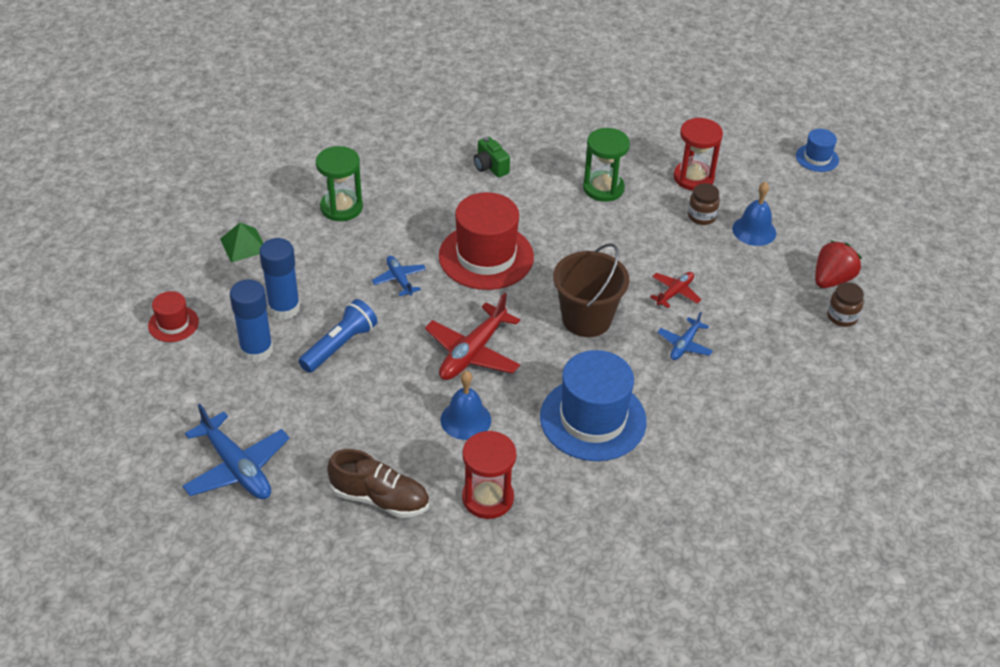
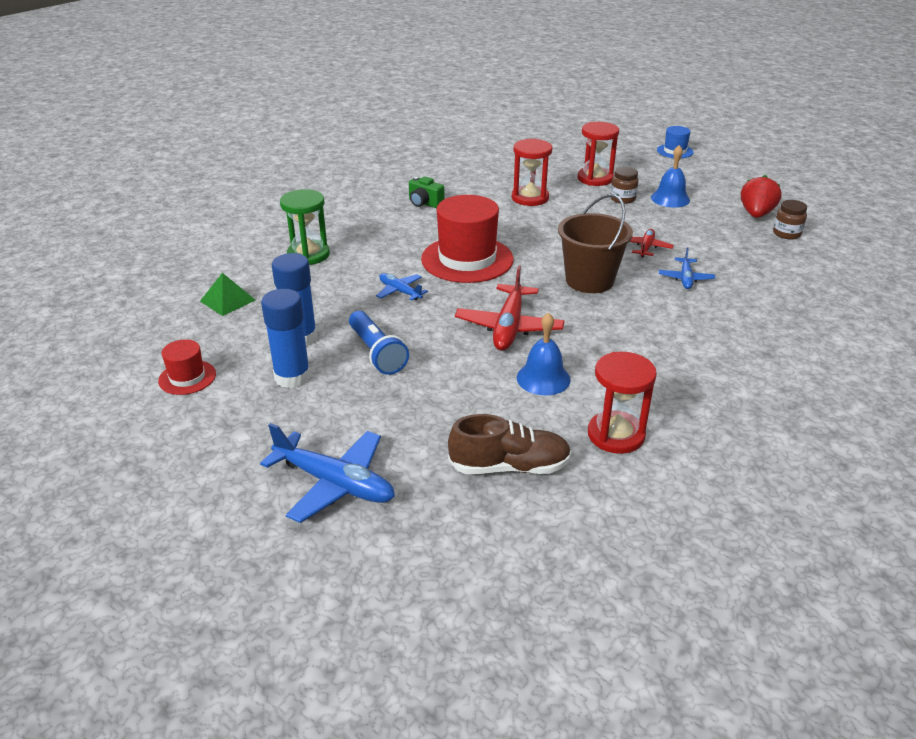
camera: 20 degrees left, 10 degrees down
blue flashlight [299,299,377,373] -> blue flashlight turned 135 degrees clockwise [349,311,409,375]
blue hat [540,350,647,461] -> none
green hourglass [583,128,630,202] -> red hourglass [512,139,552,206]

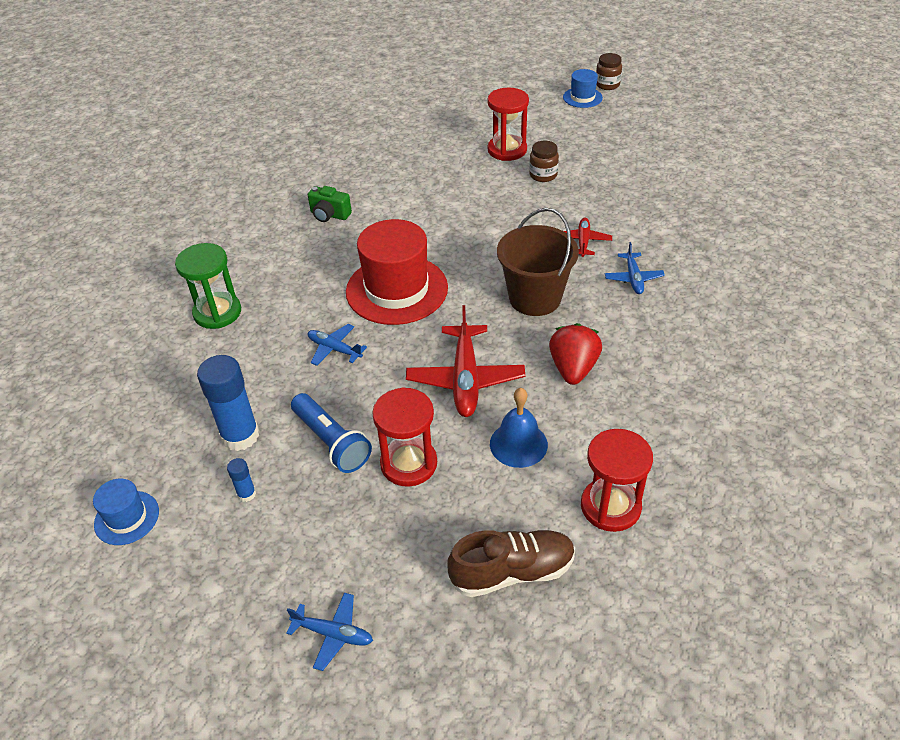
camera: 10 degrees left, 10 degrees up
red hat [158,339,216,395] -> blue hat [93,479,159,545]
green pyramid [200,273,256,316] -> none
blue plane [260,423,395,523] -> blue plane [286,593,373,671], size x0.55
blue glue stick [261,289,311,388] -> blue glue stick [227,458,256,502], size x0.46
red hourglass [512,139,552,206] -> red hourglass moved to [372,387,437,487]
blue bell [651,145,690,208] -> none
red strawberry [741,175,782,218] -> red strawberry moved to [549,323,602,385]
brown jar [773,200,807,239] -> brown jar moved to [596,53,622,90]

